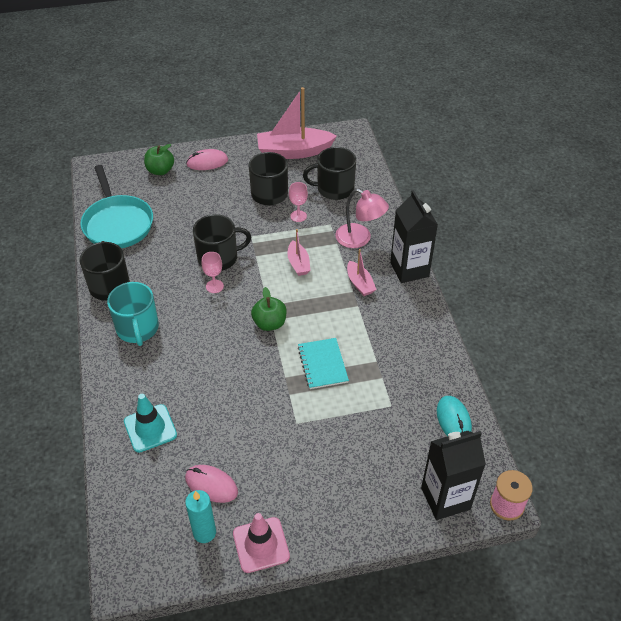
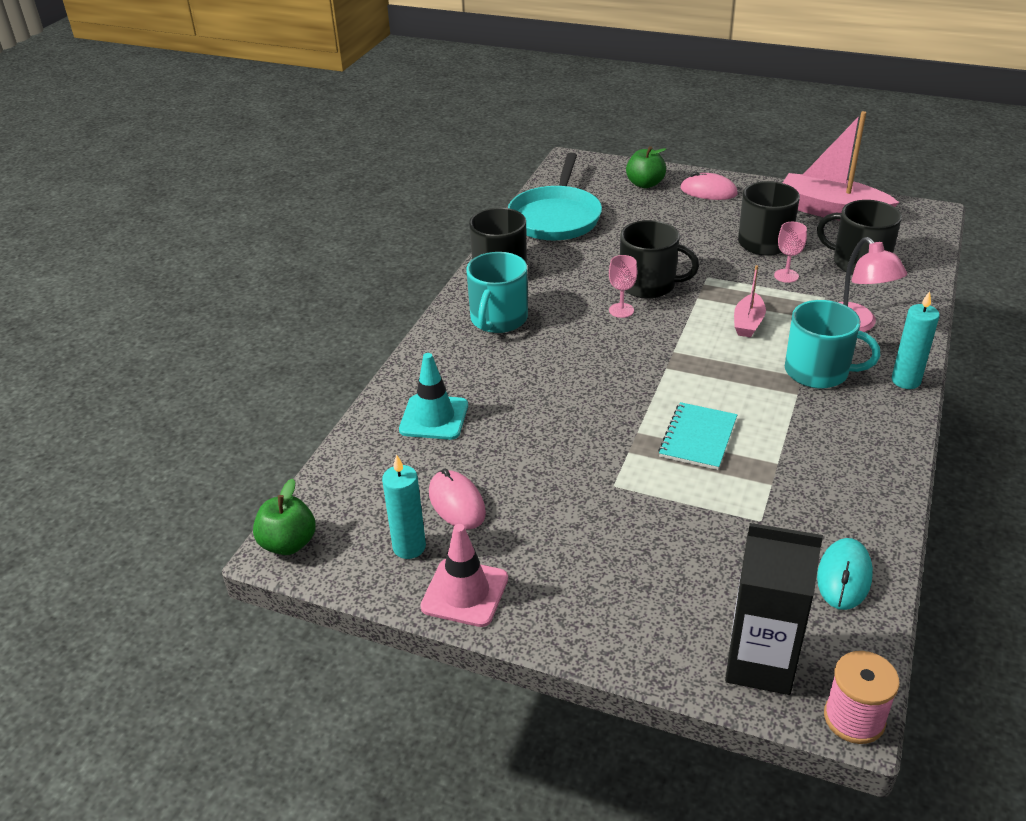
camera: 35 degrees right, 10 degrees down
green apple [251,287,287,331] -> green apple moved to [253,478,316,555]
pink boat [347,249,377,296] -> turquoise mug [785,300,880,388]
black carton [390,190,438,283] -> turquoise candle [892,291,940,389]

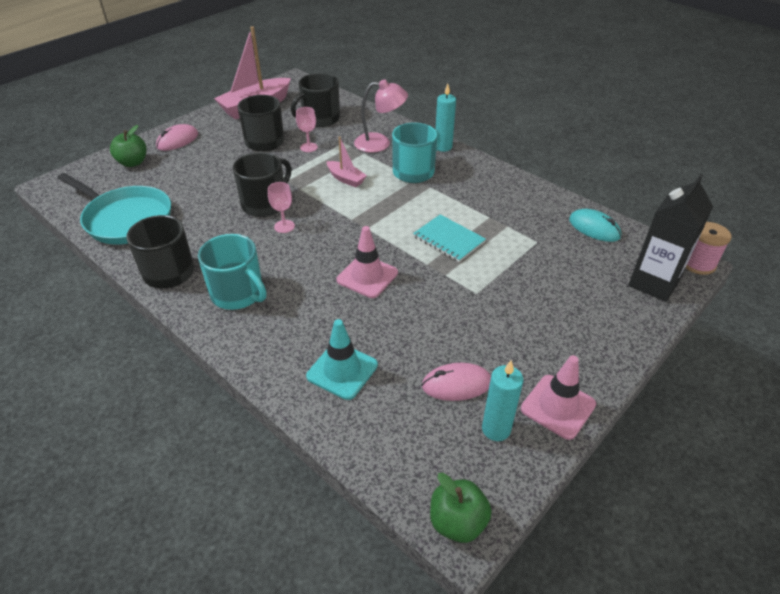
camera: 70 degrees left, 5 degrees up
none -> pink traffic cone [336,226,398,298]

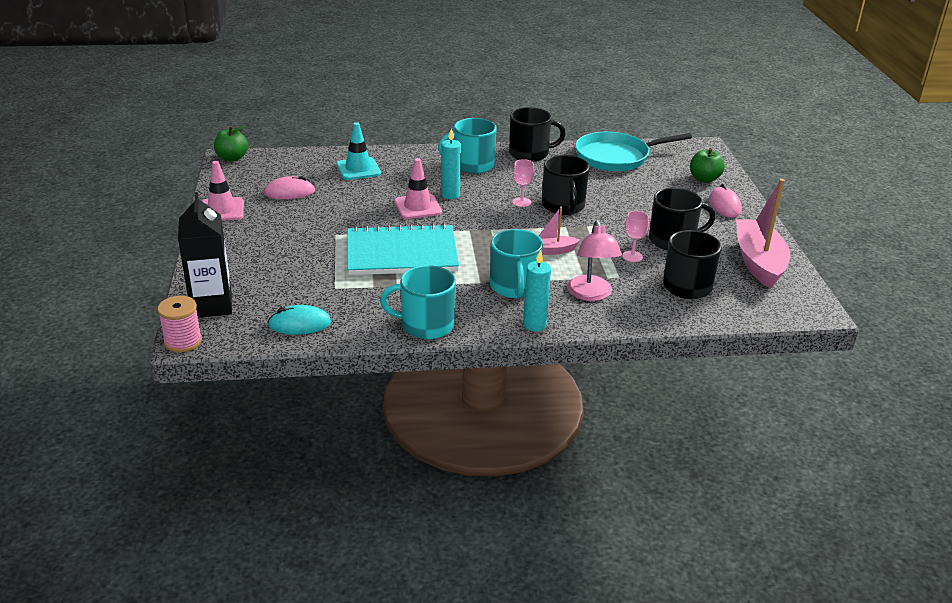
camera: 130 degrees right, 10 degrees down
pink lamp [354,79,408,153] -> pink lamp turned 45 degrees counterclockwise [567,220,622,301]
turquoise notebook [413,214,486,262] -> turquoise notebook [347,223,459,275], size x1.84
pink mouse [422,363,491,401] -> pink mouse turned 45 degrees clockwise [264,176,315,199]
turquoise candle [482,360,523,441] -> turquoise candle moved to [441,128,461,199]
none -> turquoise mug [380,265,456,339]

